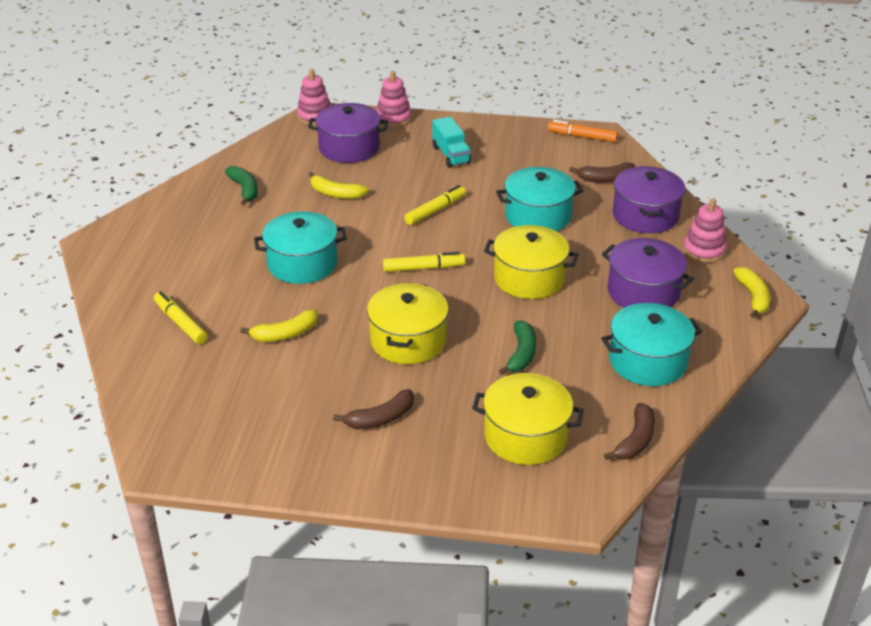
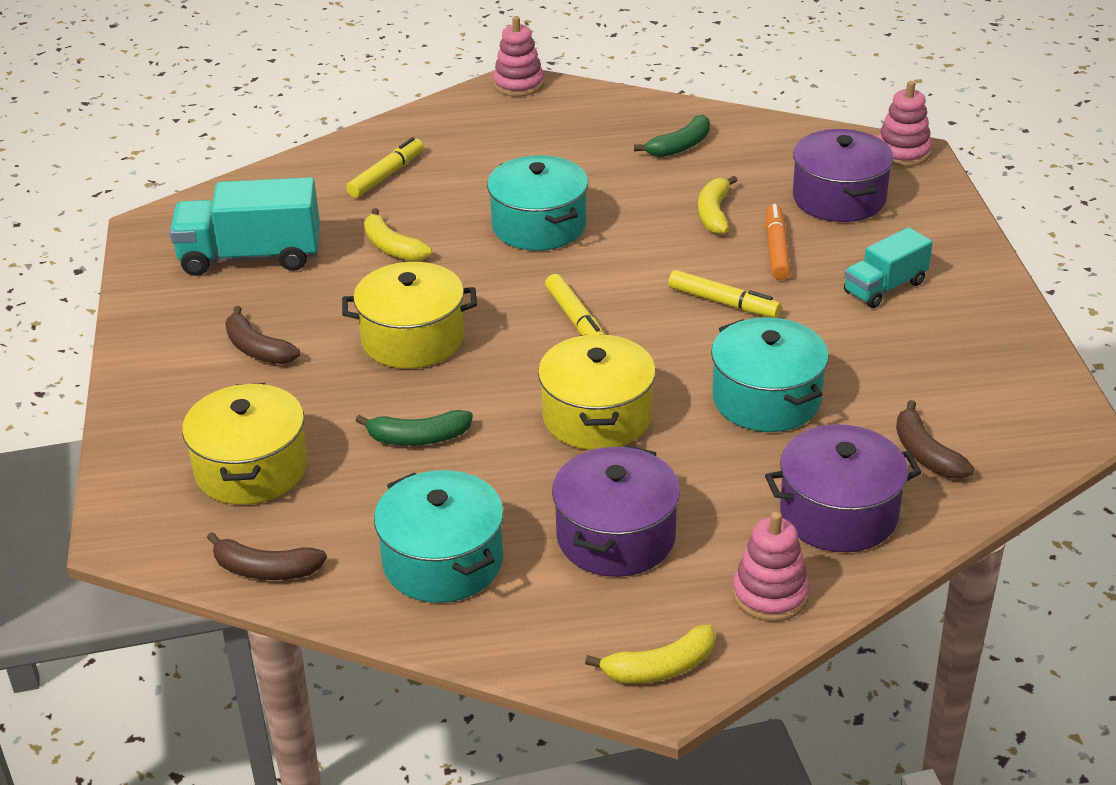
camera: 75 degrees right, 0 degrees up
pink stacking toy [376,71,412,127] -> pink stacking toy moved to [493,16,544,97]
orange marker [548,120,618,142] -> orange marker moved to [765,204,791,280]
none -> turquoise truck [170,177,320,276]

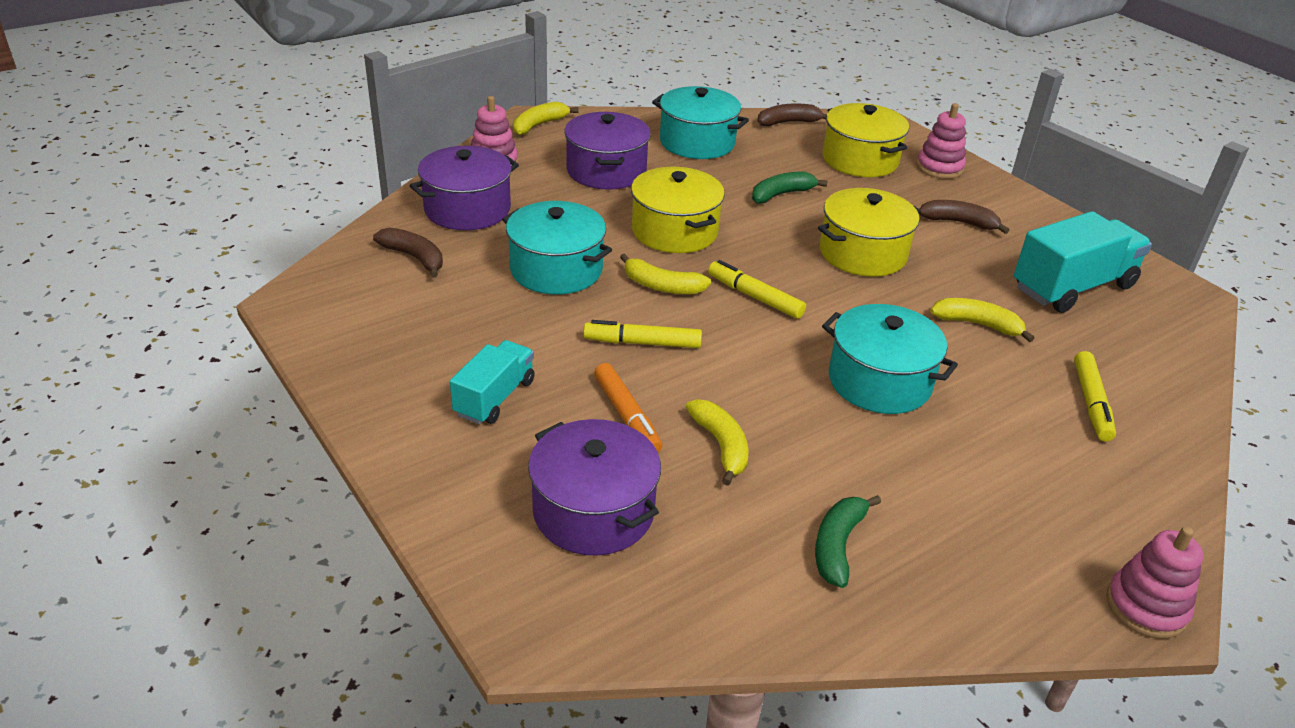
camera: 150 degrees right, 0 degrees up
pink stacking toy [878,81,932,166] -> pink stacking toy moved to [916,103,966,179]
none -> yellow banana [620,253,711,294]

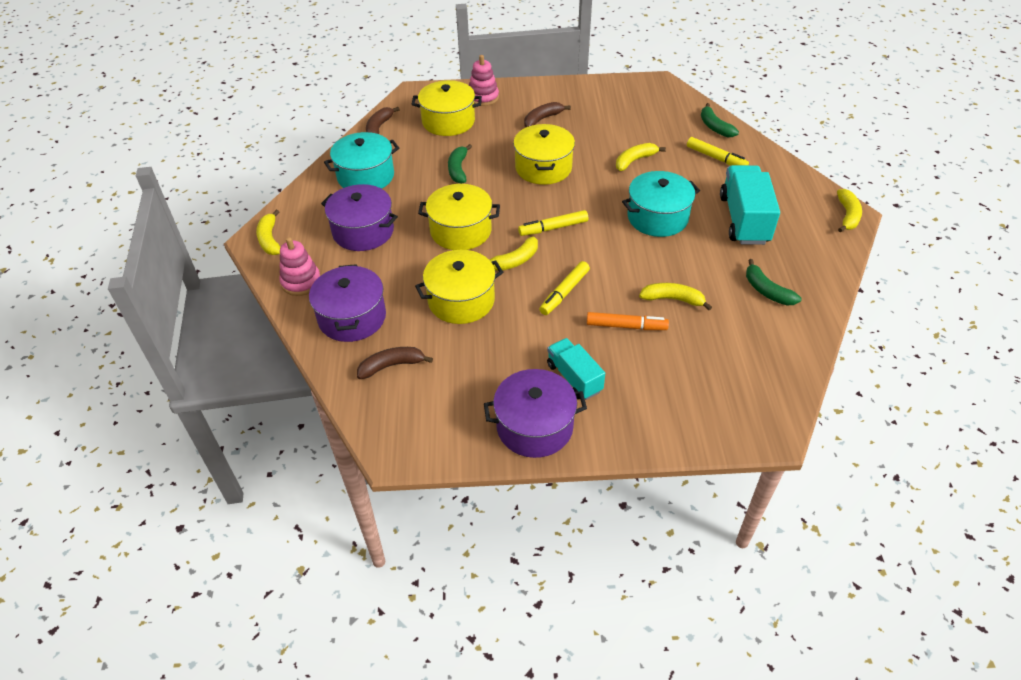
camera: 55 degrees left, 10 degrees up
turquoise pot [502,201,612,294] -> yellow pot [415,250,503,324]
purple pot [528,419,661,555] -> purple pot moved to [484,369,587,458]
turquoise truck [1014,211,1152,313] -> turquoise truck moved to [720,165,780,245]
pink stacking toy [1106,526,1203,639] -> yellow banana [837,189,862,232]
none -> green banana [701,103,739,137]

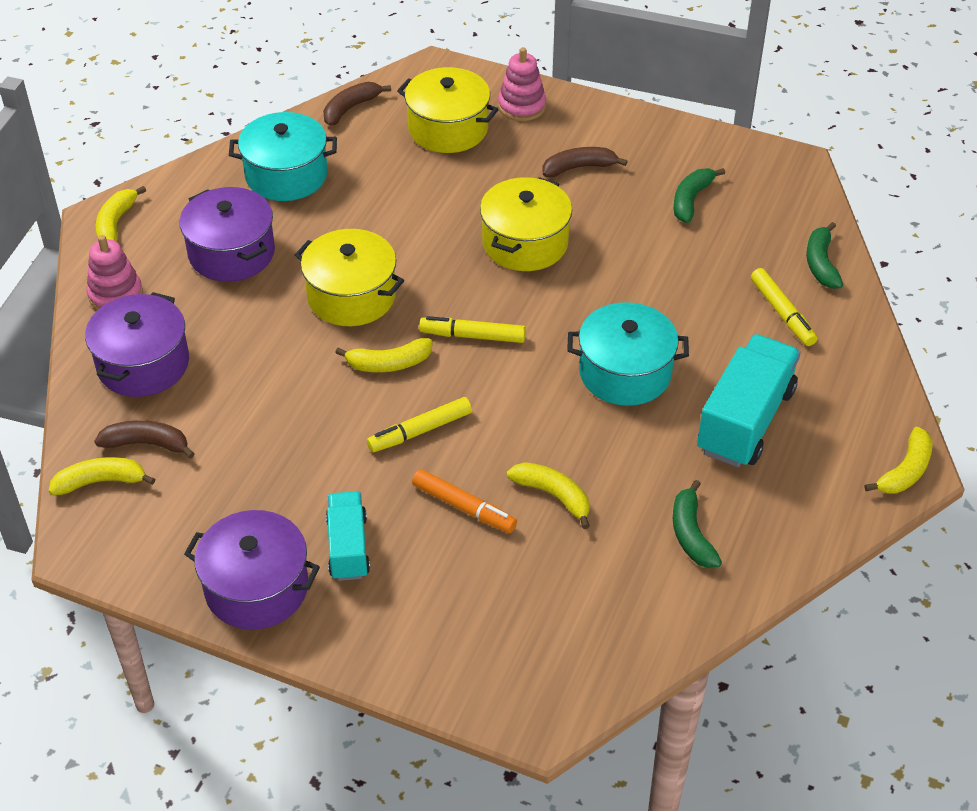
camera: 25 degrees right, 0 degrees up
yellow pot [415,250,503,324] -> none
green banana [448,144,472,184] -> green banana moved to [674,168,725,223]
yellow banana [616,143,666,171] -> yellow banana moved to [48,457,155,495]

